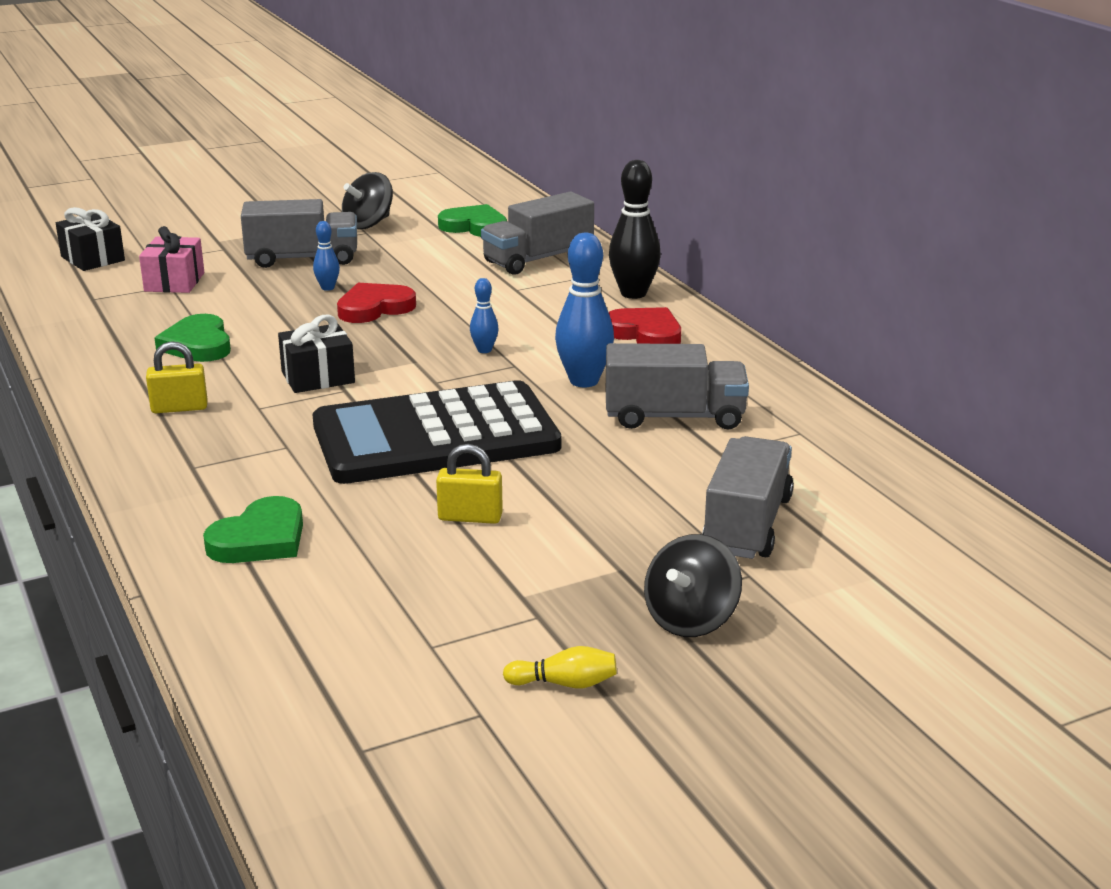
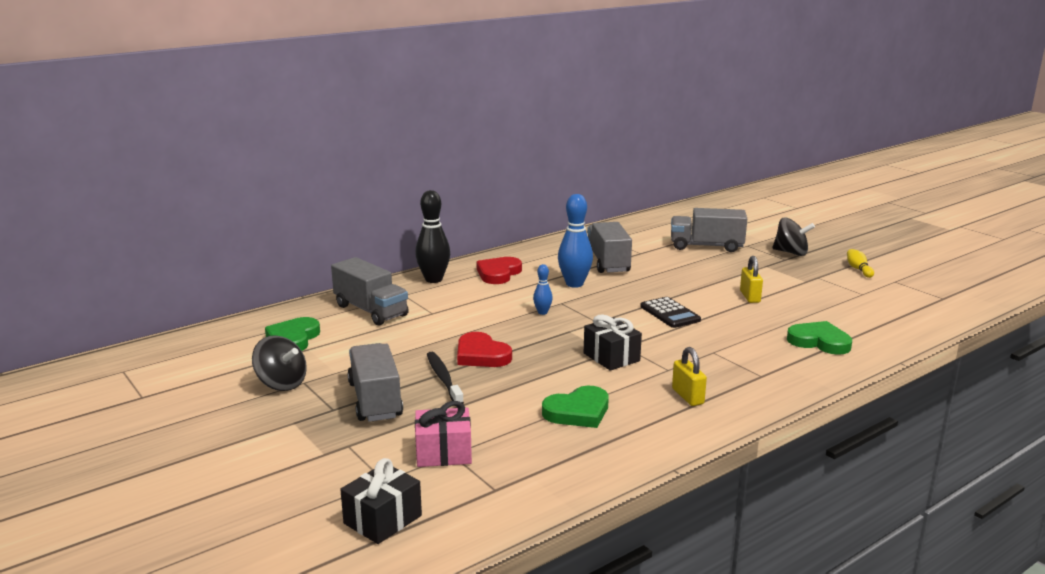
camera: 100 degrees left, 5 degrees down
blue bowling pin [313,221,340,291] -> black toothbrush [427,352,464,404]
black calculator [313,380,561,484] -> black calculator [640,297,701,328], size x0.43

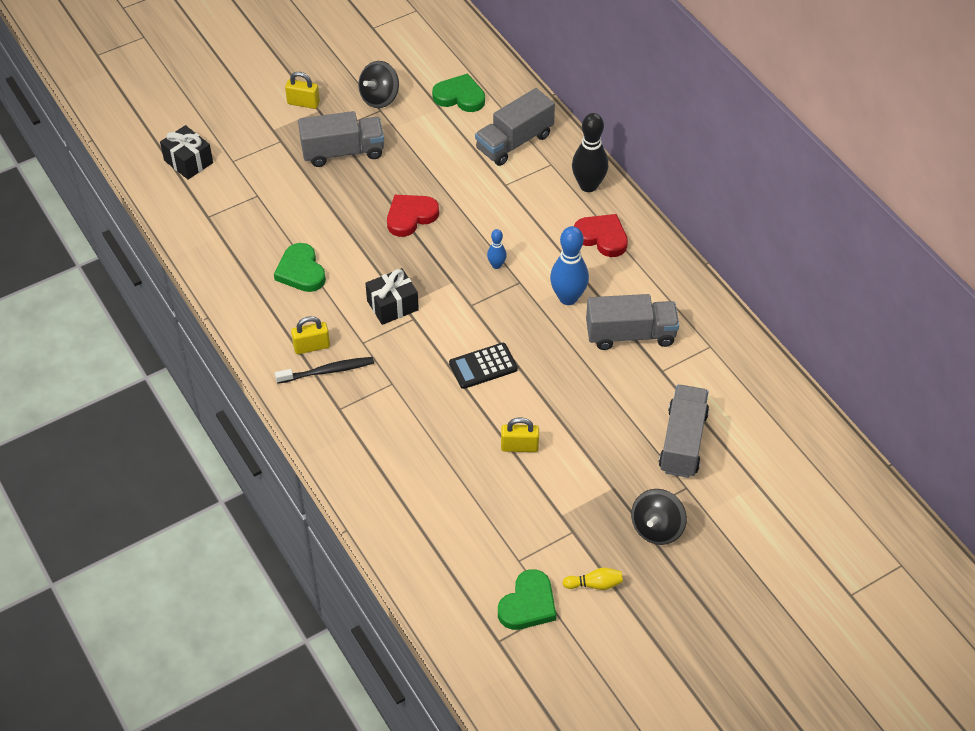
camera: 95 degrees right, 30 degrees up
pink gift [415,401,472,467] -> none
black toothbrush [427,352,464,404] -> black toothbrush moved to [275,357,374,384]
green heart [787,321,852,355] -> green heart moved to [498,569,556,630]
none -> yellow padlock [285,72,320,109]

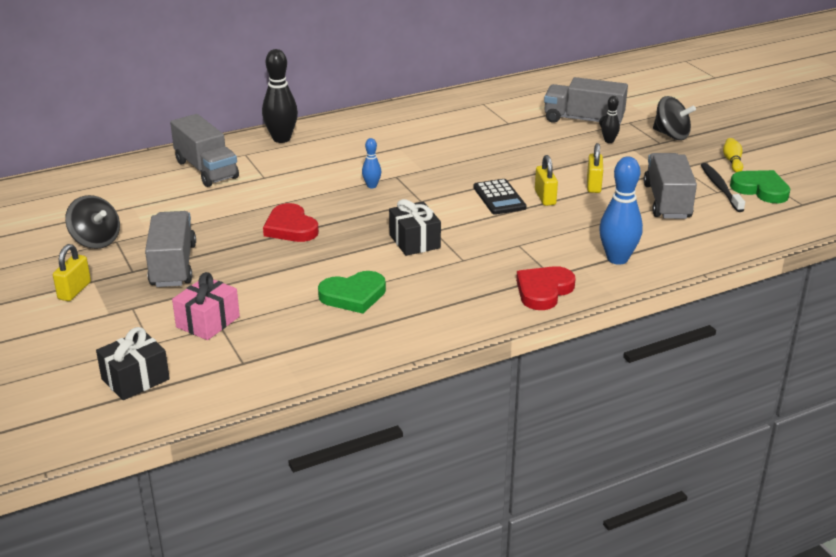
camera: 85 degrees left, 20 degrees down
black toothbrush [275,357,374,384] -> black toothbrush moved to [701,163,745,212]
yellow padlock [291,316,330,354] -> yellow padlock moved to [535,155,558,206]
green heart [432,73,485,112] -> none
blue bowling pin [550,226,589,305] -> blue bowling pin moved to [599,157,643,265]
red heart [574,214,628,257] -> red heart moved to [516,266,575,310]
grey truck [586,294,679,350] -> grey truck moved to [644,153,697,219]
none -> pink gift [172,272,240,340]
none -> black bowling pin [601,96,620,143]

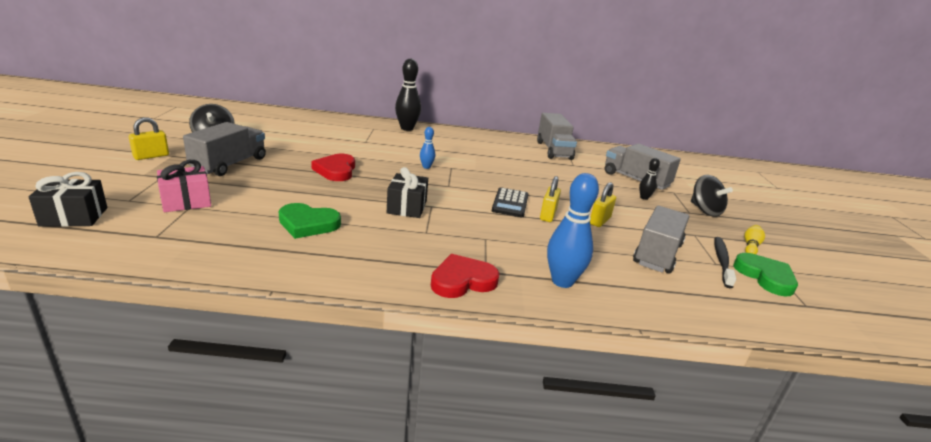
camera: 25 degrees right, 5 degrees down
grey truck [170,114,239,187] -> grey truck moved to [537,113,577,160]

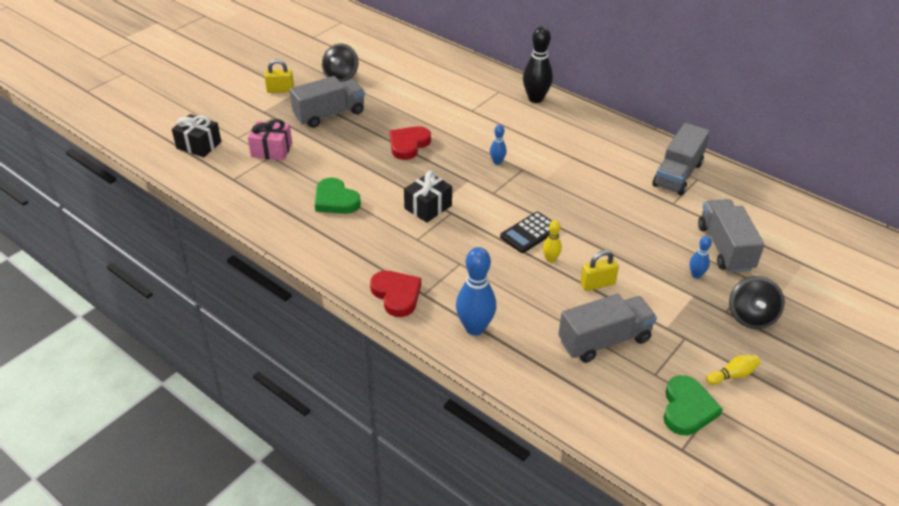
camera: 40 degrees right, 15 degrees up
red heart [431,254,500,298] -> red heart turned 45 degrees clockwise [370,271,421,317]
yellow padlock [540,176,561,222] -> yellow bowling pin [543,220,562,263]
black bowling pin [639,158,660,200] -> blue bowling pin [690,236,712,278]
black toothbrush [714,237,736,288] -> none

